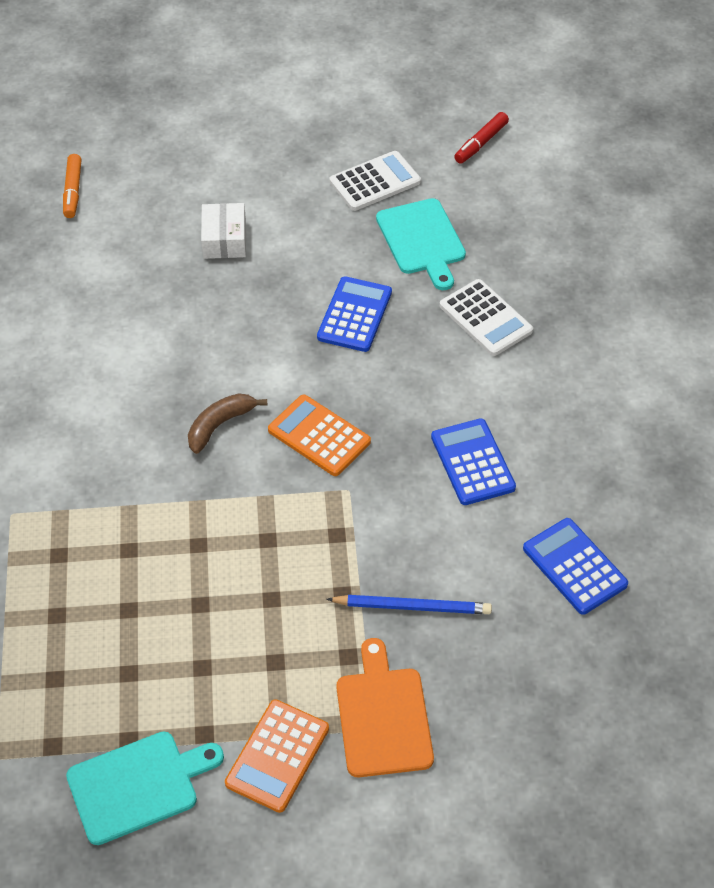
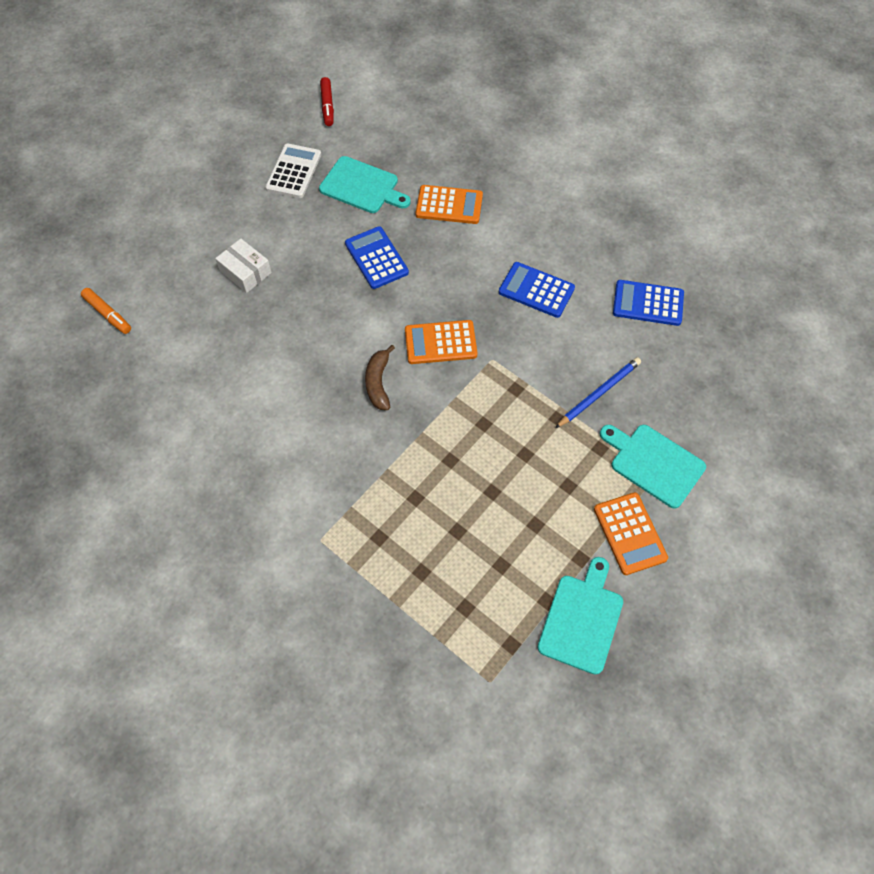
camera: 45 degrees left, 10 degrees up
orange cutting board [336,638,434,777] -> turquoise cutting board [600,425,706,508]
white calculator [440,279,533,356] -> orange calculator [416,185,483,224]

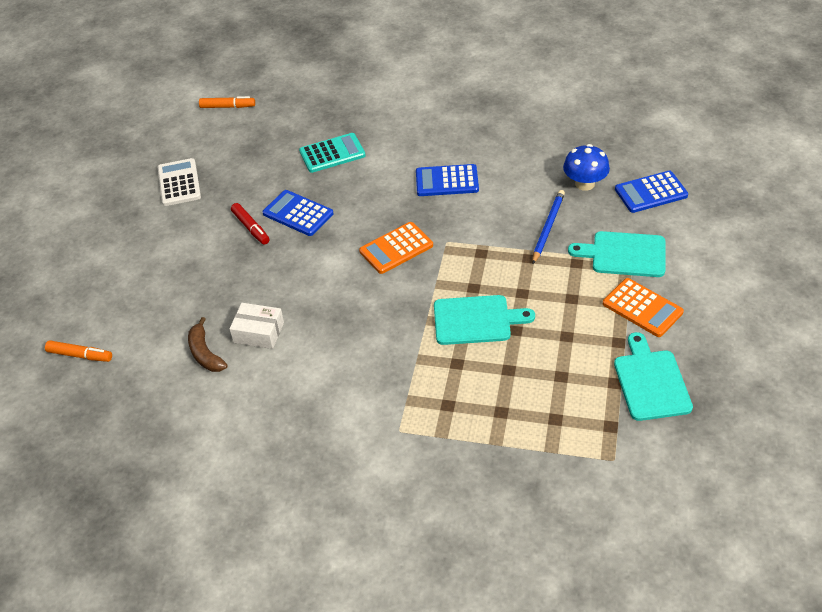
camera: 25 degrees left, 15 degrees down
white box [215,238,272,293] -> white box moved to [229,303,284,349]
turquoise cutting board [319,156,411,213] -> turquoise cutting board moved to [434,295,535,345]
red marker [320,77,334,126] -> red marker moved to [231,203,270,245]
brown banana [365,345,395,410] -> brown banana moved to [188,317,228,372]
orange calculator [416,185,483,224] -> turquoise calculator [299,133,366,173]
blue calculator [613,280,684,326] -> blue calculator moved to [615,171,688,213]
none -> orange marker [199,96,255,108]
none -> blue mushroom [563,144,610,191]

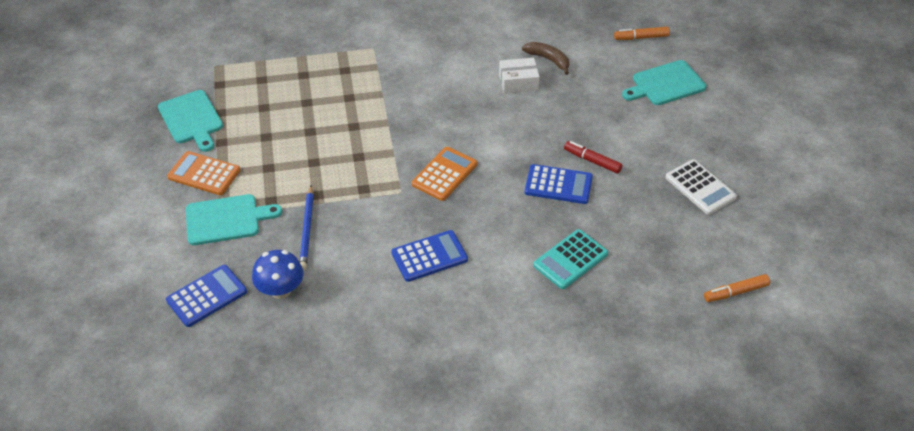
camera: 155 degrees right, 0 degrees up
turquoise cutting board [434,295,535,345] -> turquoise cutting board moved to [622,60,707,105]

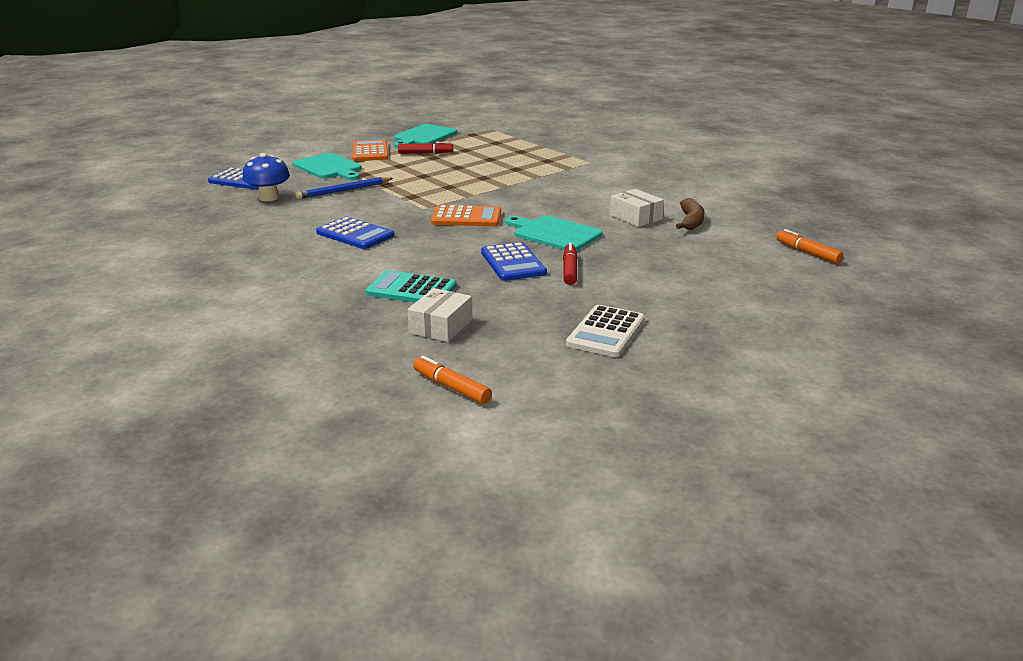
camera: 60 degrees right, 20 degrees down
turquoise cutting board [622,60,707,105] -> turquoise cutting board moved to [505,216,602,251]
none -> red marker [398,141,453,154]
none -> white box [408,288,473,342]

